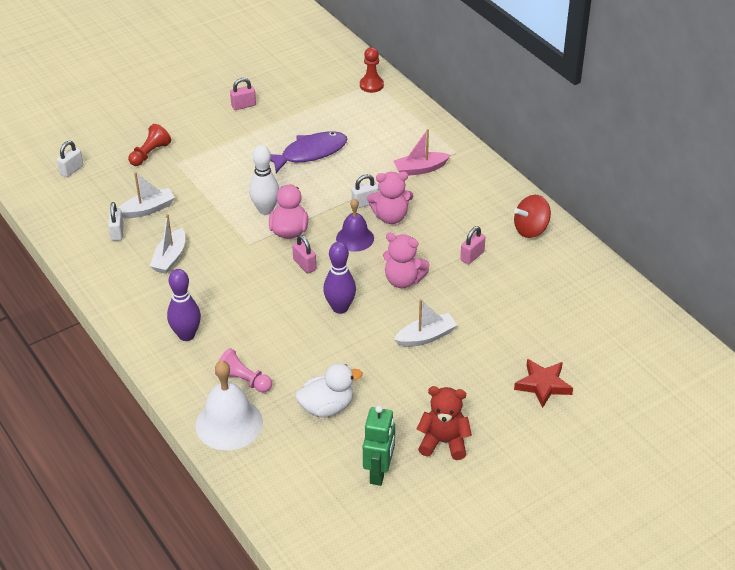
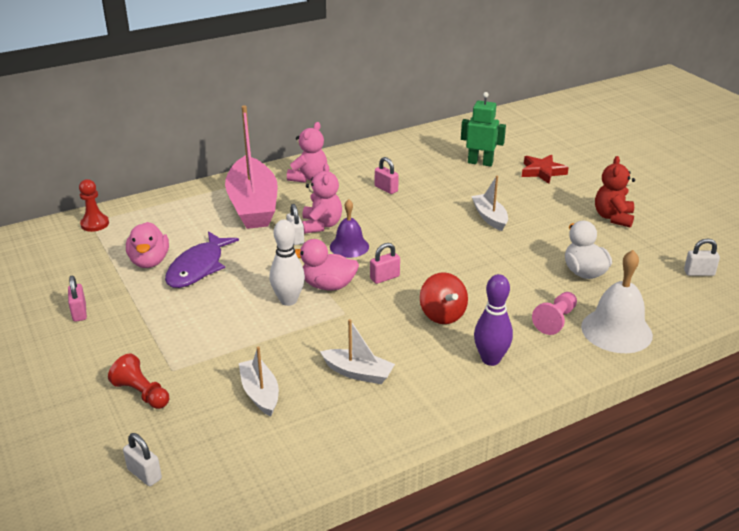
camera: 85 degrees left, 10 degrees down
white padlock [108,202,124,241] -> white padlock moved to [684,238,720,276]
purple fish [270,131,348,173] -> purple fish turned 135 degrees counterclockwise [165,231,239,288]
purple bowling pin [323,242,356,314] -> none
green robot [363,405,395,486] -> green robot moved to [461,92,506,167]
pink teddy bear [383,233,430,288] -> pink teddy bear moved to [287,122,327,183]
pink boat [394,129,450,176] -> pink boat [225,105,278,229], size x2.04
red spinning top [514,195,551,238] -> red spinning top moved to [420,272,468,324]
none -> pink duck [126,222,169,268]

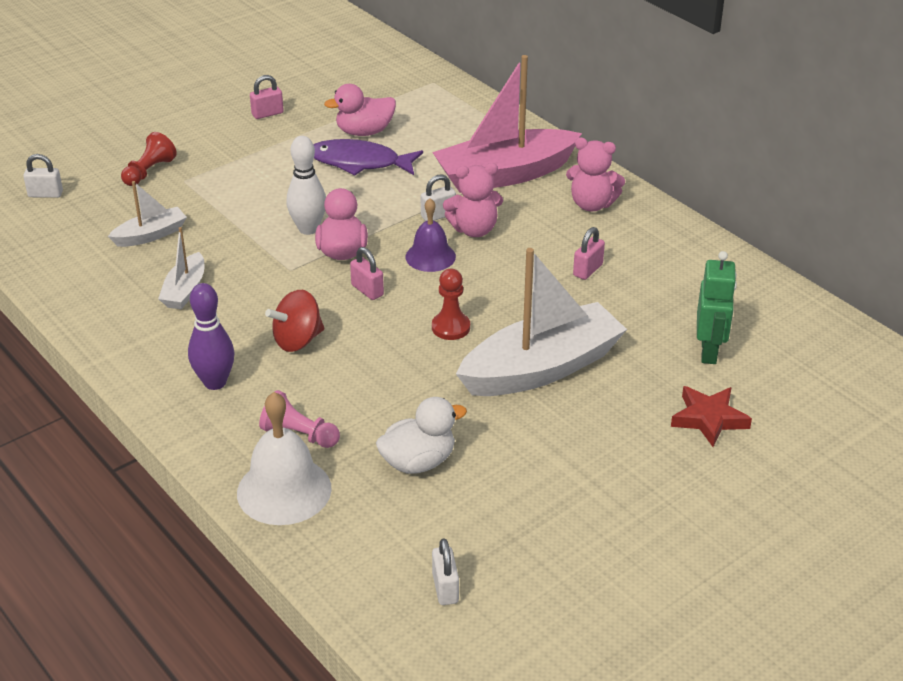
camera: 80 degrees right, 5 degrees up
red pawn [79,179,109,232] -> red pawn moved to [432,268,470,340]
white padlock [123,433,162,486] -> white padlock turned 60 degrees clockwise [23,154,63,198]
white boat [471,176,508,231] -> white boat [456,248,627,396], size x2.04
red teddy bear [595,156,635,228] -> none

